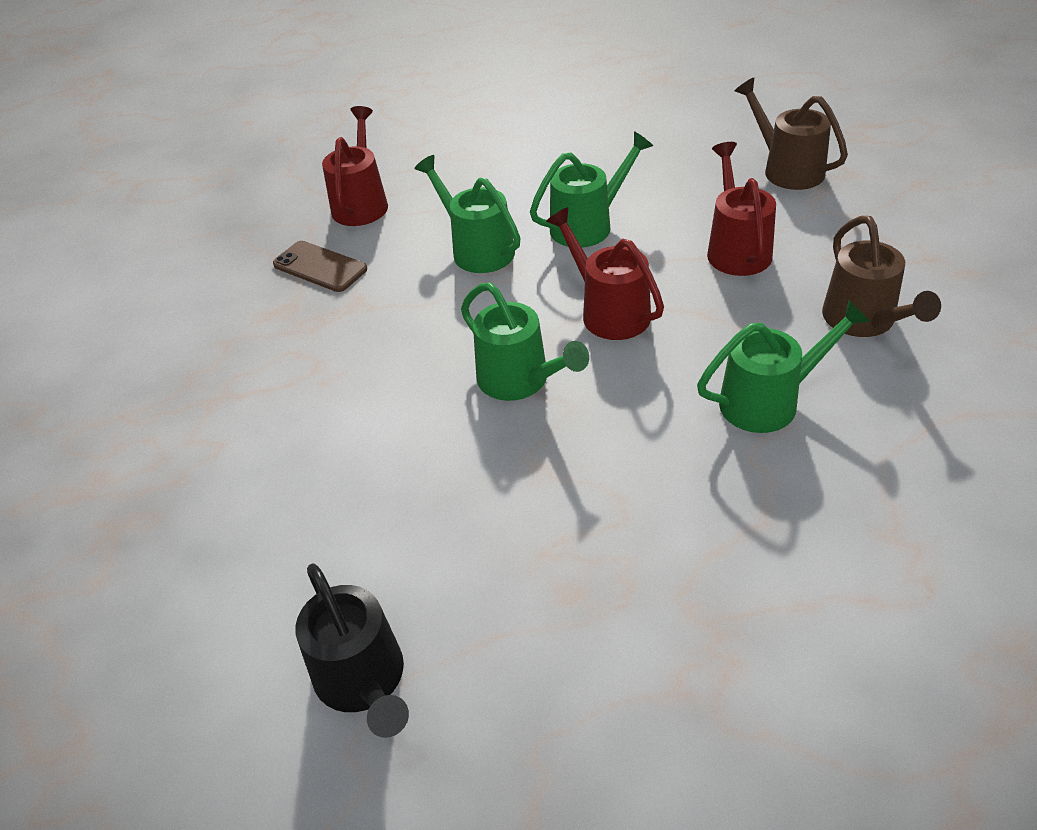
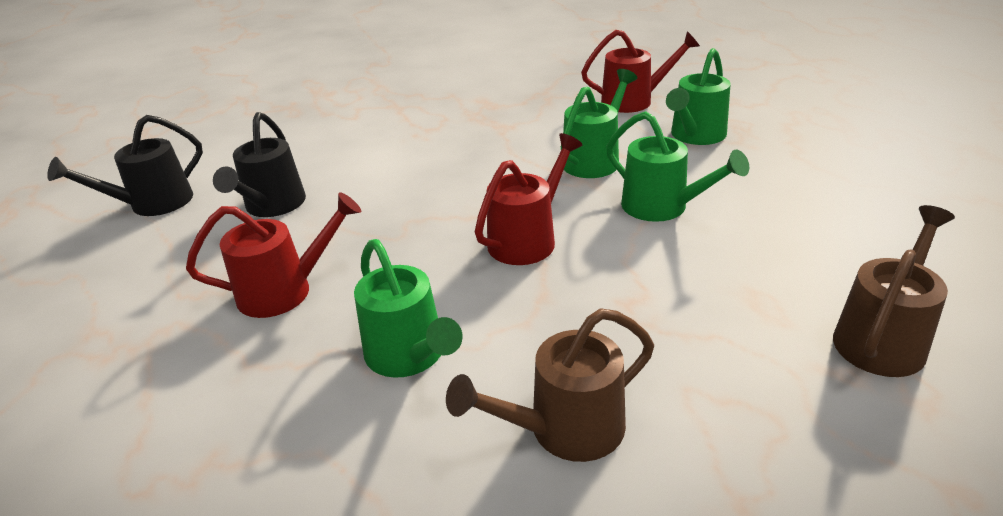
camera: 75 degrees right, 10 degrees down
brown phone [273,241,367,292] -> none
green watering can [461,282,589,401] -> green watering can moved to [666,48,731,145]
red watering can [707,142,776,276] -> red watering can moved to [186,192,361,318]
none -> black watering can [213,112,306,217]

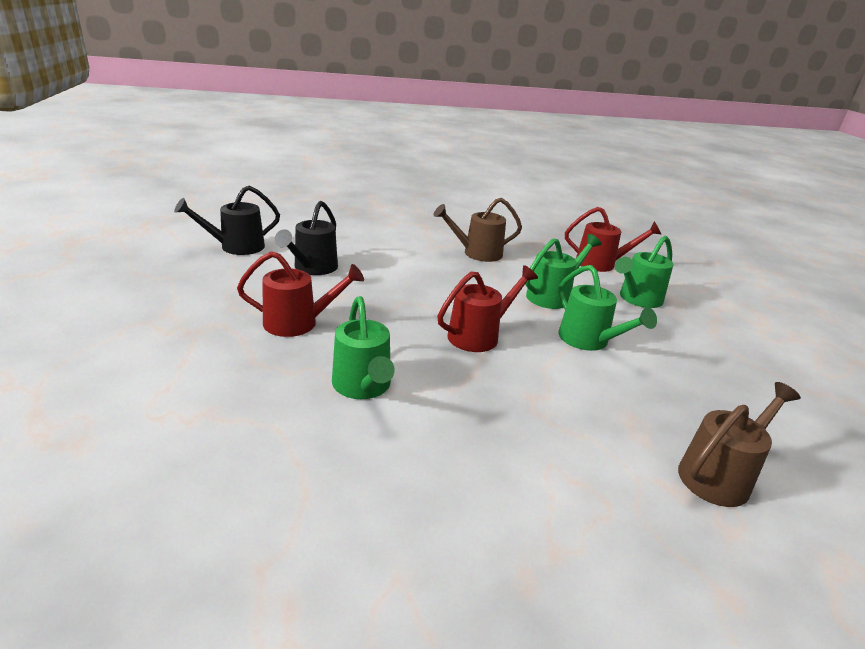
camera: 10 degrees right, 5 degrees down
brown watering can [446,308,654,462] -> brown watering can moved to [434,198,522,262]

